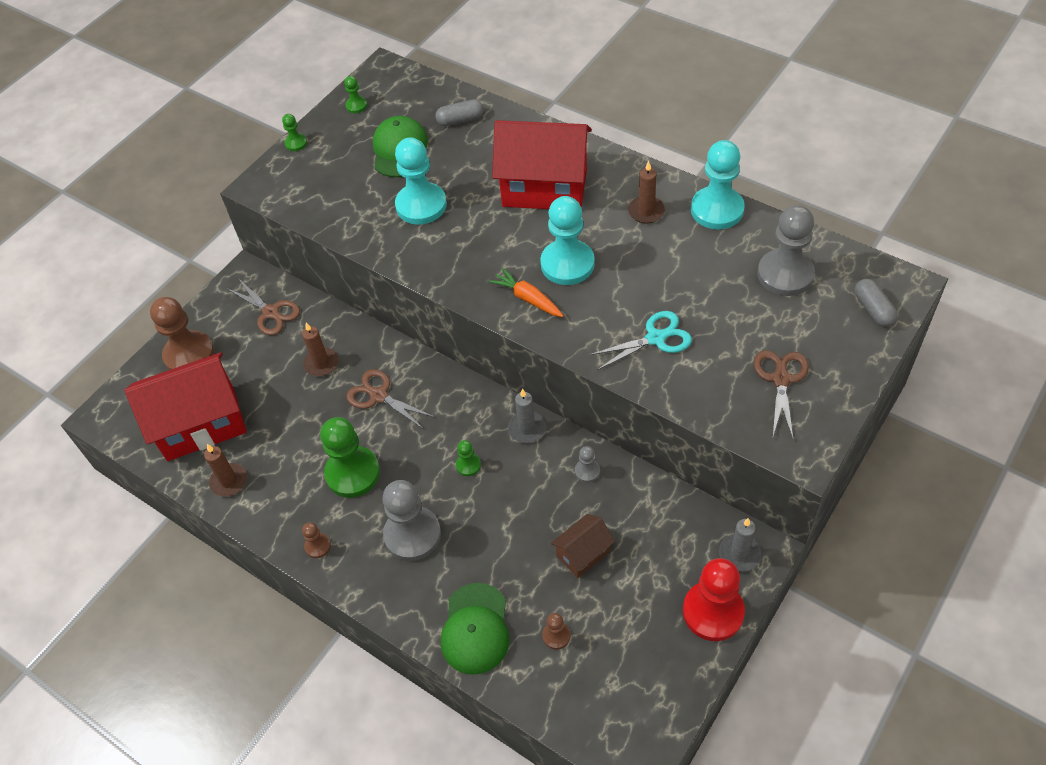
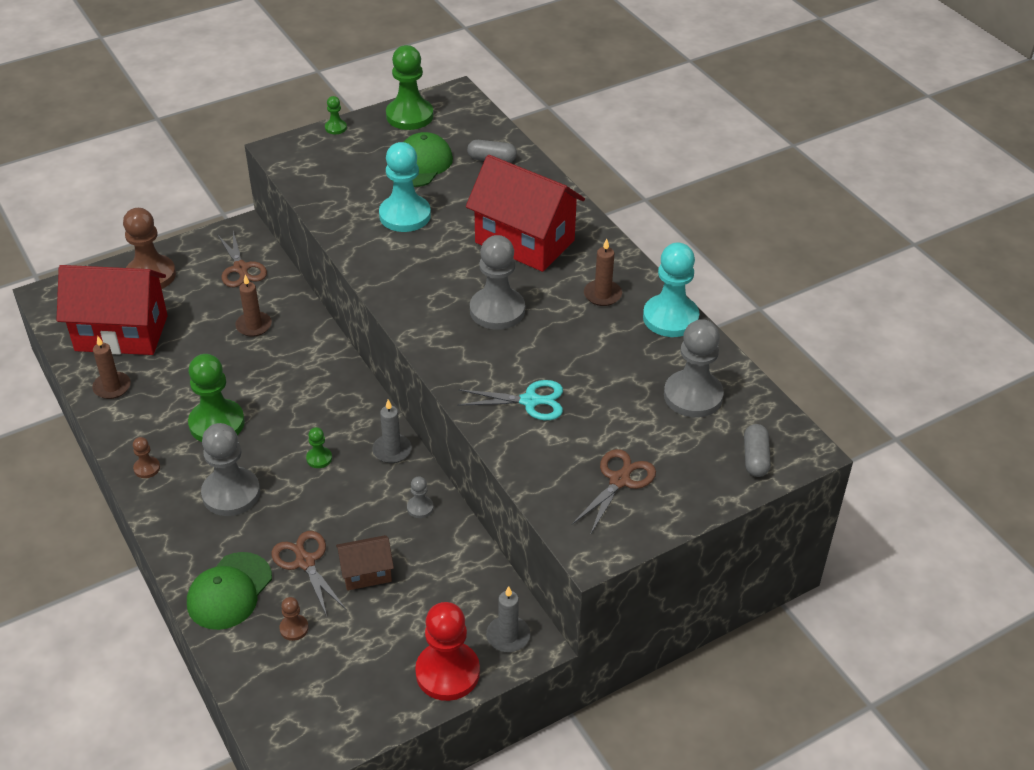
camera: 20 degrees right, 10 degrees down
green pawn [344,76,367,113] -> green pawn [386,45,434,130], size x2.19
brown scissors [346,369,434,429] -> brown scissors moved to [271,531,346,616]
orange carrot [489,268,563,317] -> none
turquoise pawn [540,196,595,285] -> grey pawn [470,235,525,330]

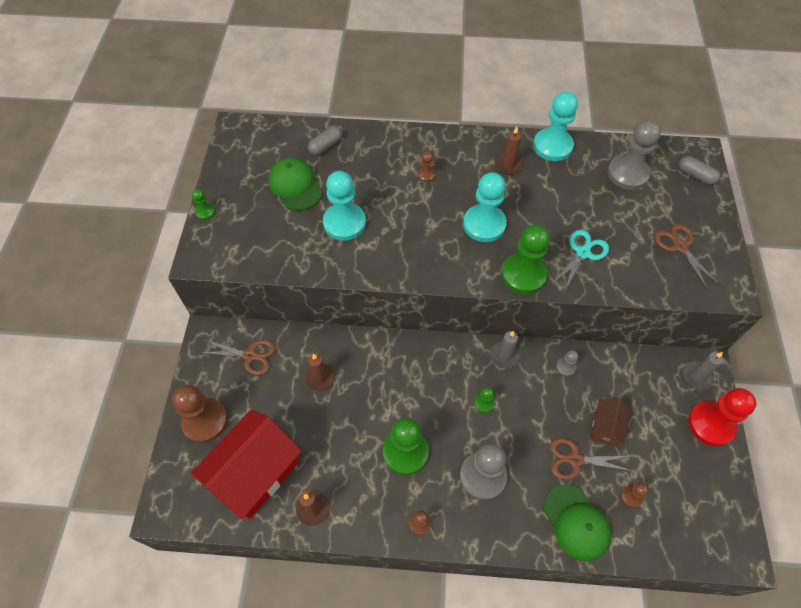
camera: 55 degrees left, 15 degrees up
green pawn [386,45,434,130] -> green pawn moved to [501,225,550,294]
red house [466,155,585,272] -> brown pawn [417,151,436,182]
grey pawn [470,235,525,330] -> turquoise pawn [463,172,507,242]

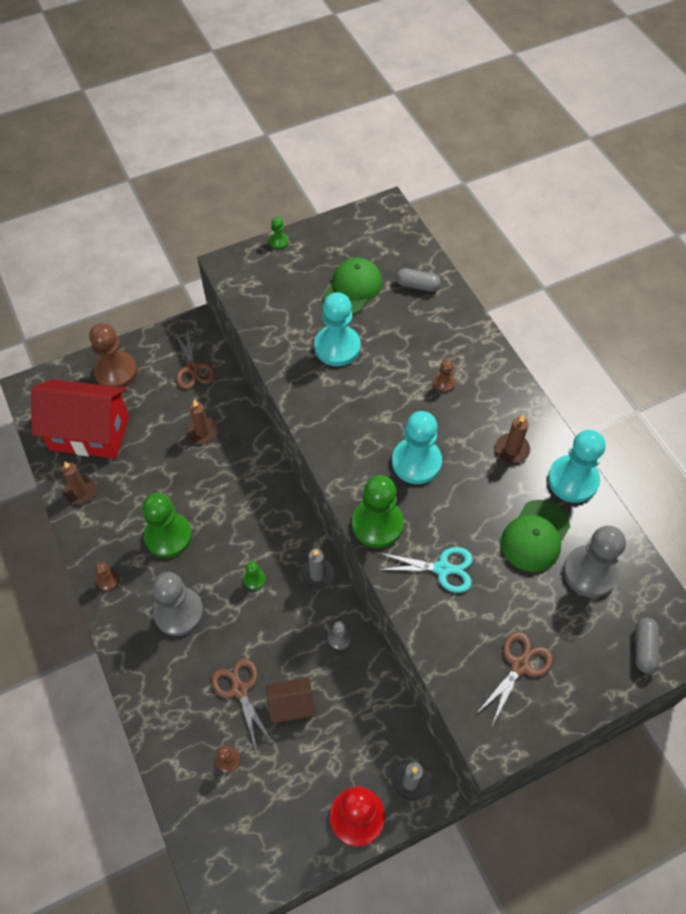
camera: 60 degrees right, 0 degrees up
green cap [544,485,611,562] -> green cap moved to [501,500,570,572]

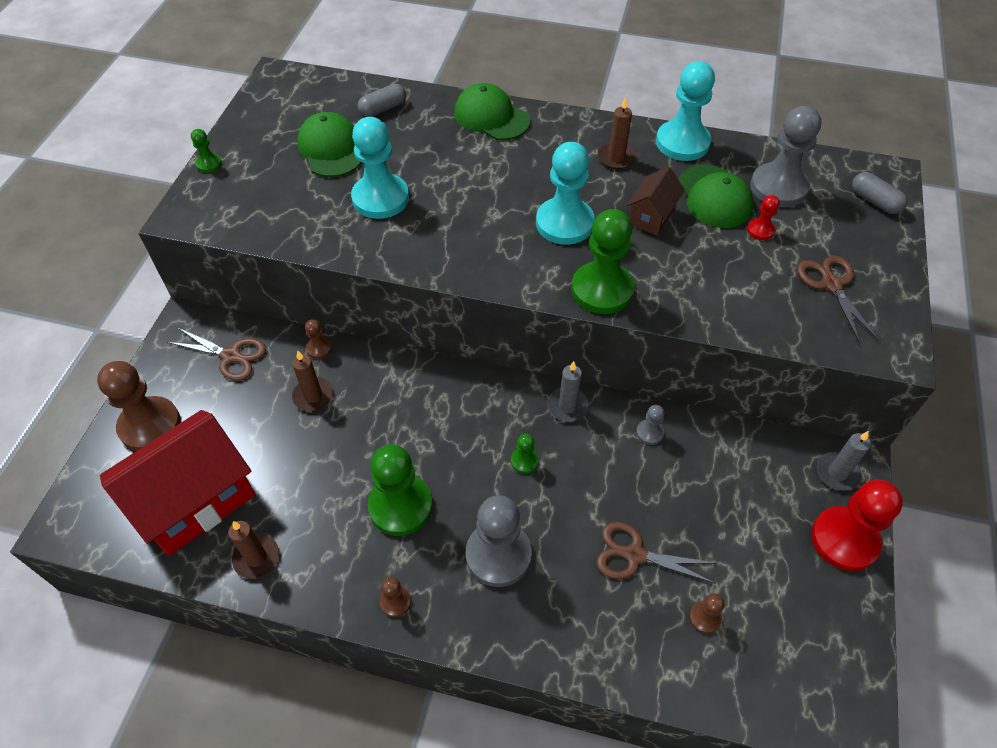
camera: 50 degrees left, 5 degrees down
brown house [266,678,315,723] -> brown house moved to [627,167,685,236]
turquoise scissors [379,547,473,593] -> none
brown pawn [433,360,455,393] -> brown pawn moved to [305,319,332,359]
none -> green cap [454,83,530,140]
none -> red pawn [747,195,779,240]

